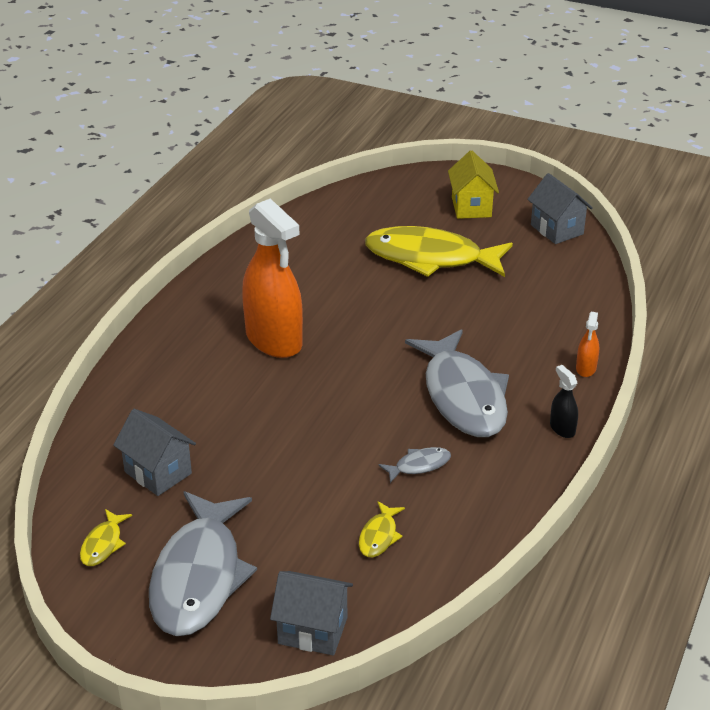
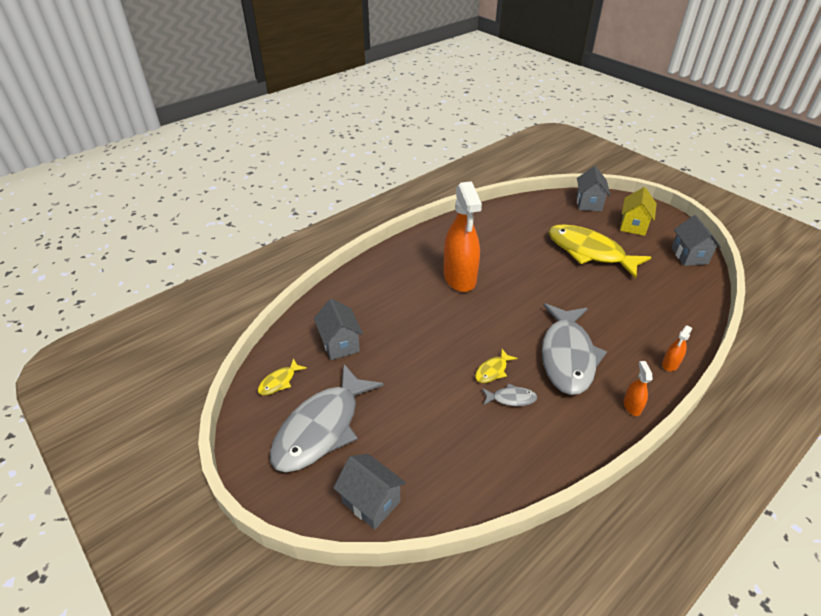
camera: 25 degrees right, 5 degrees up
yellow fish [359,501,405,557] -> yellow fish moved to [475,349,517,383]
black spray bottle [550,365,578,438] -> orange spray bottle [624,361,652,416]
none -> grey house [576,166,610,212]

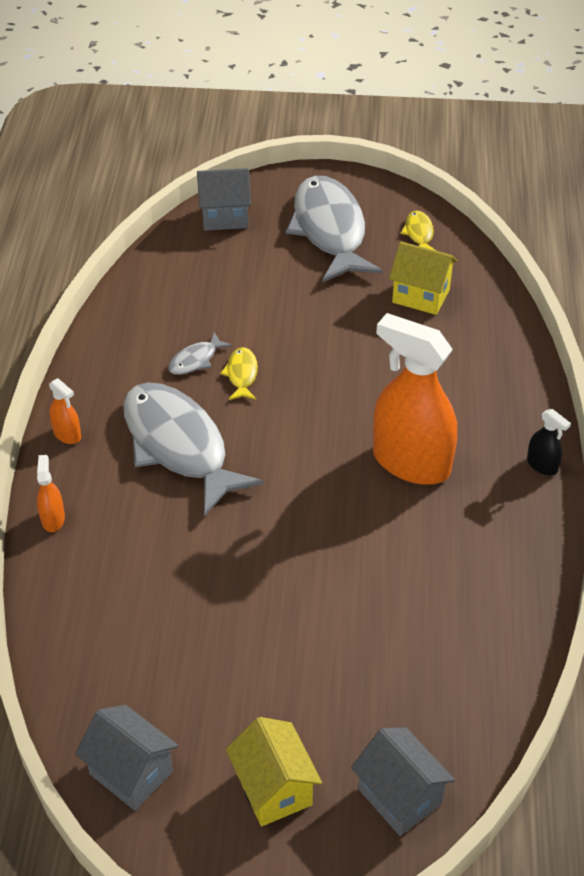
camera: 135 degrees right, 5 degrees up
grey house [314,299,363,360] -> yellow house [389,241,458,315]
yellow fish [548,224,651,279] -> none
none -> black spray bottle [527,409,571,475]

